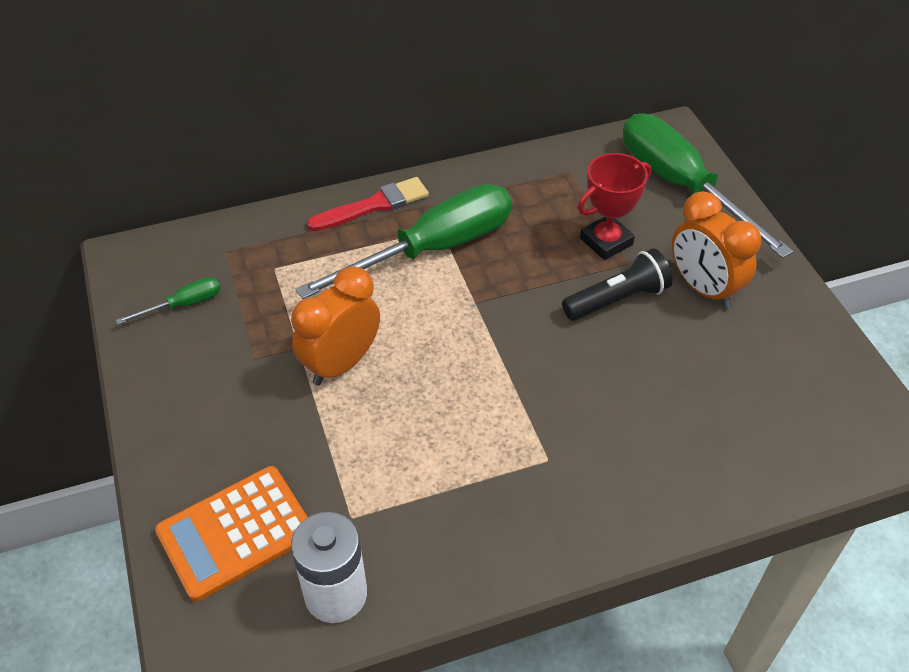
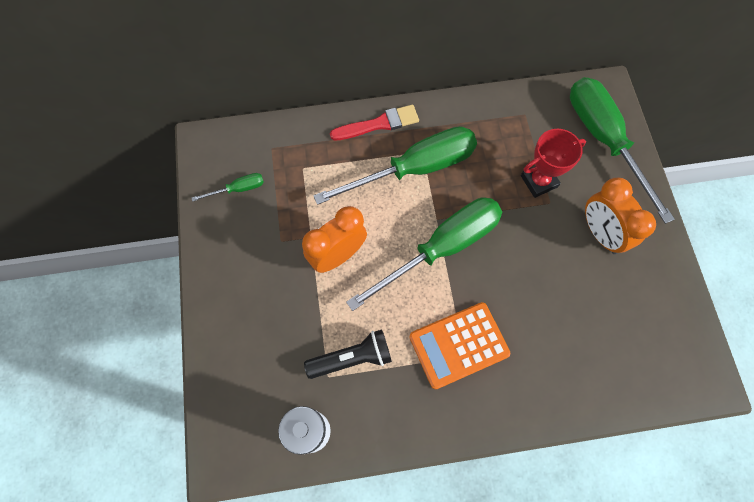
camera: 10 degrees right, 20 degrees up
orange calculator [155,466,308,602] -> orange calculator moved to [409,302,510,389]
black flashlight [562,248,673,321] -> black flashlight moved to [304,329,392,379]
none -> green screwdriver [346,197,502,311]

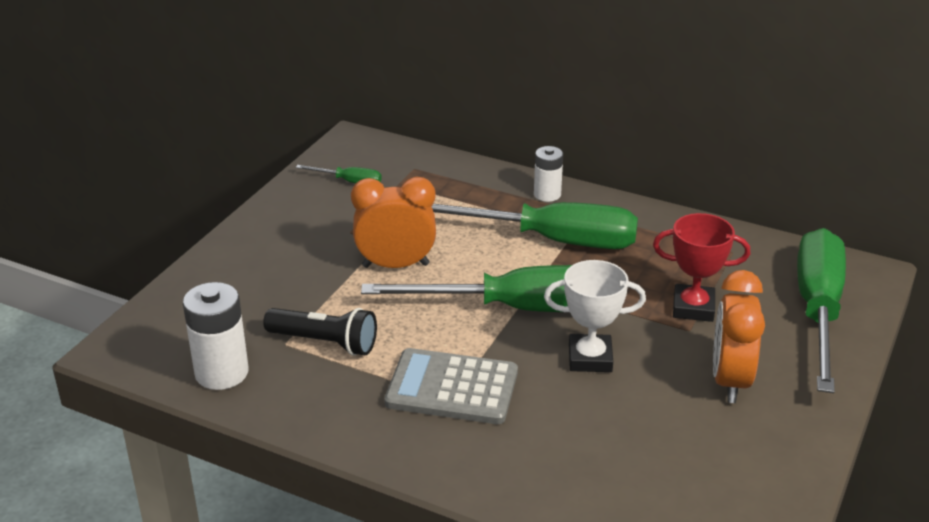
camera: 35 degrees right, 35 degrees down
red brush [330,105,419,140] -> white battery [534,146,563,202]
orange calculator [409,302,510,389] -> grey calculator [384,348,518,424]
none -> white trophy [544,260,646,372]

